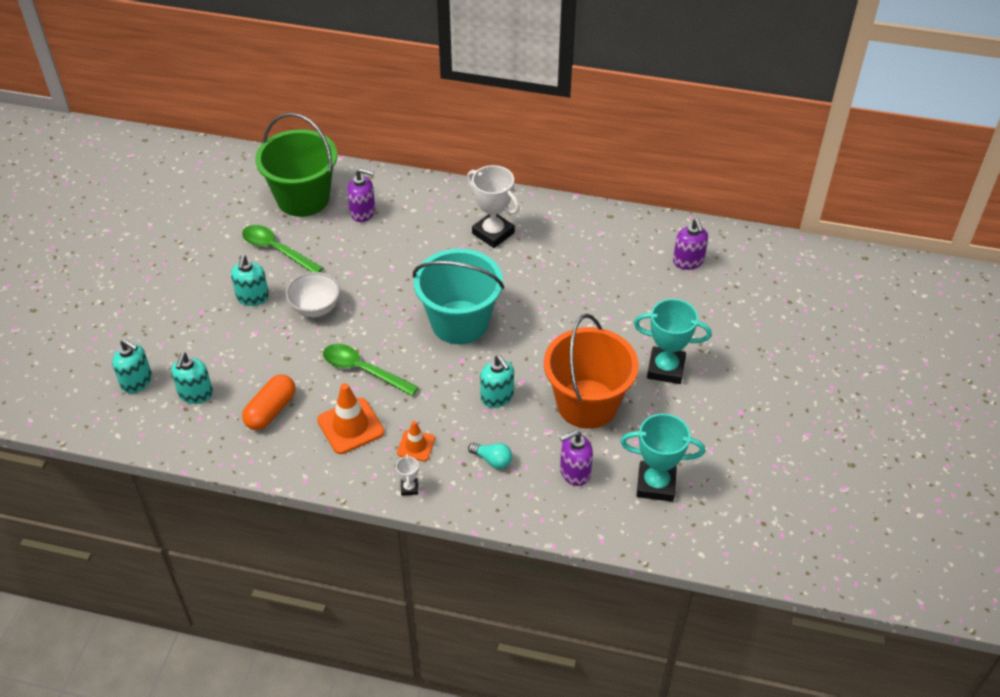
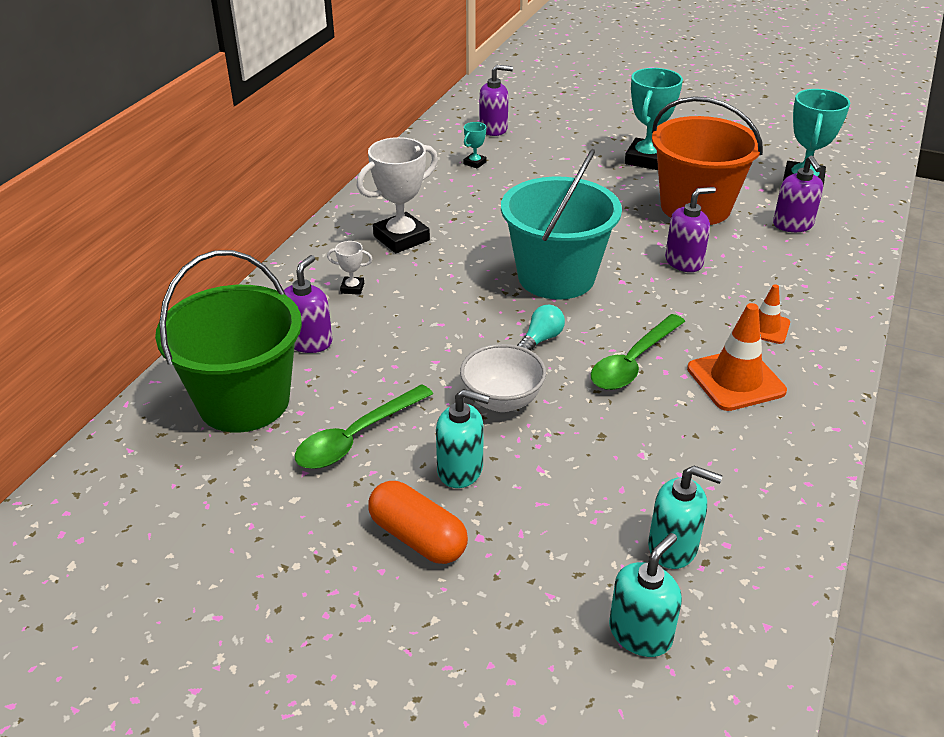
camera: 80 degrees left, 10 degrees down
orange capsule [242,374,296,430] -> orange capsule moved to [368,481,468,564]
white trophy [396,454,419,495] -> white trophy moved to [327,241,372,295]
turquoise light bulb [468,443,512,469] -> turquoise light bulb moved to [517,305,565,351]
turquoise soap dispenser [480,355,514,408] -> purple soap dispenser [665,187,716,272]
none -> turquoise trophy [464,122,487,169]

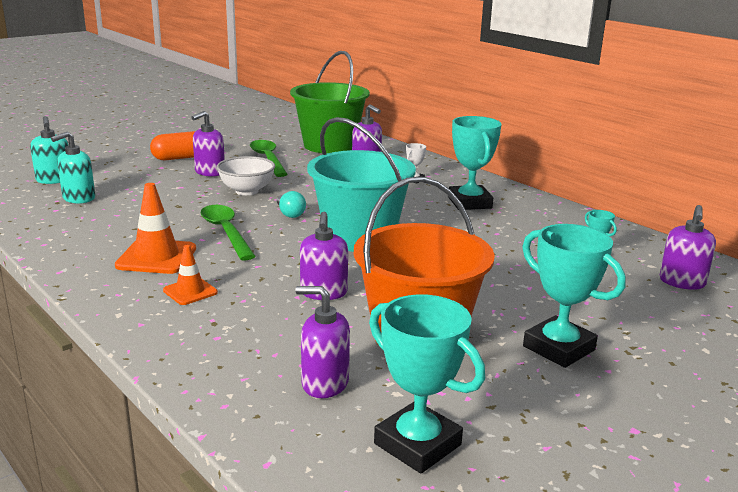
camera: 115 degrees right, 15 degrees down
white trophy [356,137,438,253] -> turquoise trophy [448,116,501,210]
turquoise soap dispenser [436,389,490,488] -> purple soap dispenser [191,111,225,177]

